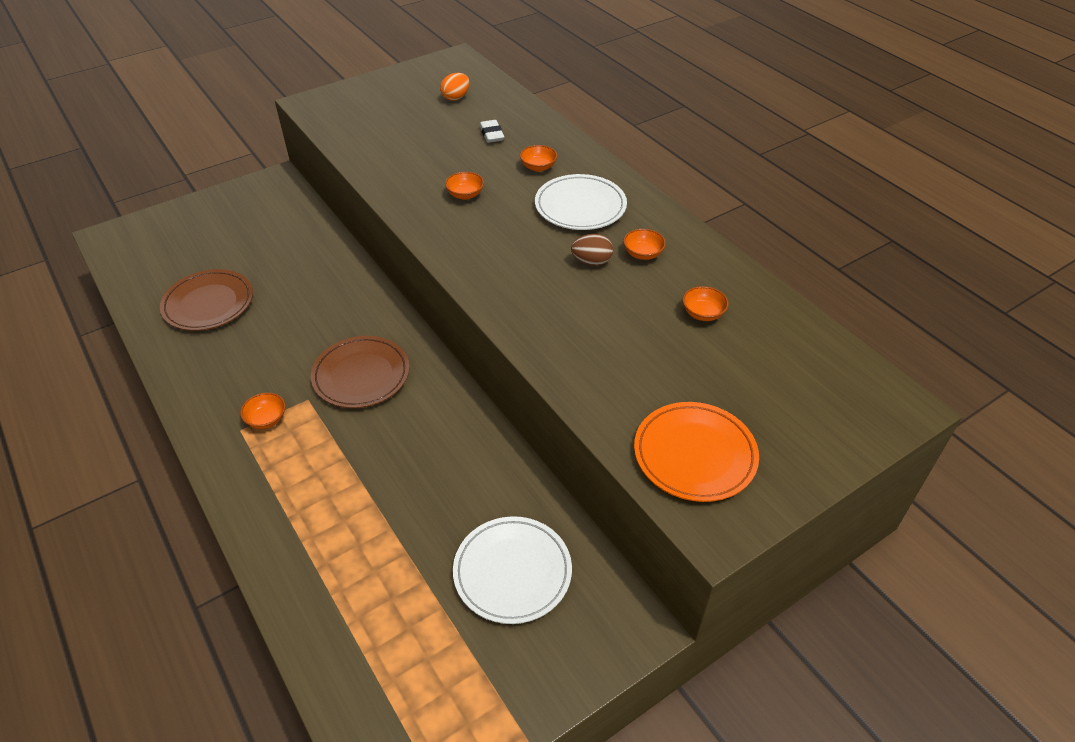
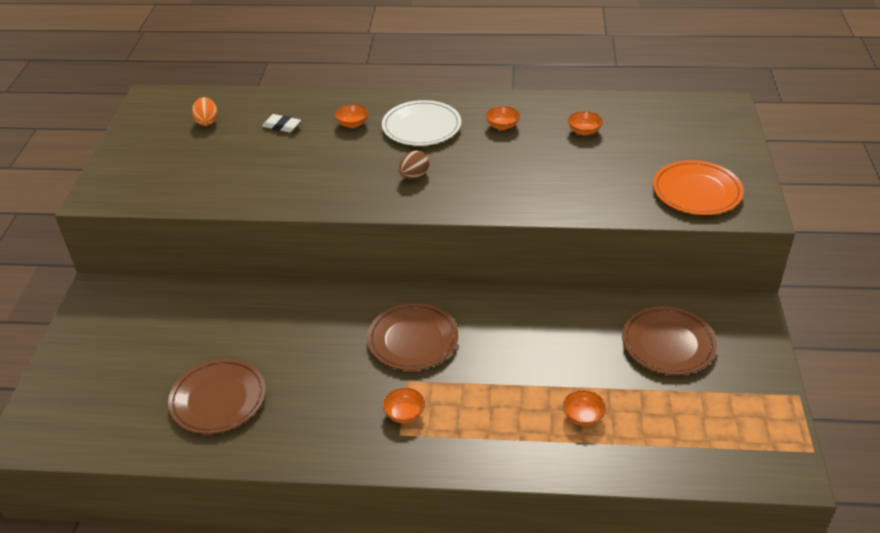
camera: 50 degrees left, 5 degrees down
orange bowl [445,172,484,200] -> orange bowl moved to [563,390,606,426]
white plate [453,516,572,624] -> brown plate [622,306,717,375]
brown egg [571,234,613,266] -> brown egg moved to [398,150,429,179]

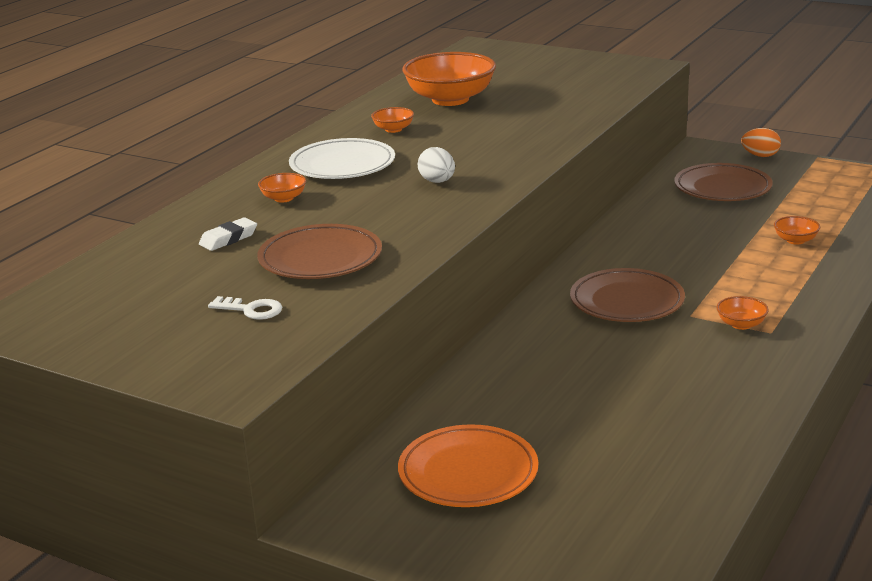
camera: 65 degrees left, 15 degrees down
brown plate [168,359,266,434] -> brown plate moved to [257,224,382,279]
orange egg [192,97,218,126] -> orange egg moved to [741,128,781,157]
brown egg [398,150,429,179] -> white egg [417,147,455,183]
orange bowl [568,111,603,135] -> orange bowl [403,52,496,106], size x2.29
orange plate [653,160,744,215] -> orange plate moved to [398,424,538,507]
none -> white key [208,296,283,320]

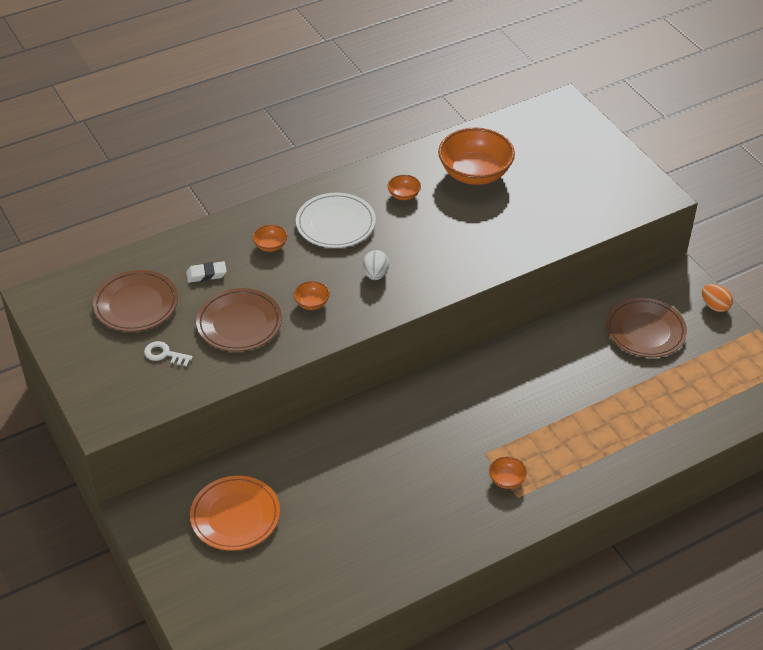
camera: 30 degrees right, 20 degrees up
white key [208,296,283,320] -> white key turned 150 degrees clockwise [144,341,193,366]
brown plate [570,268,685,322] -> brown plate moved to [93,270,178,332]
orange bowl [774,216,820,245] -> orange bowl moved to [293,281,330,310]

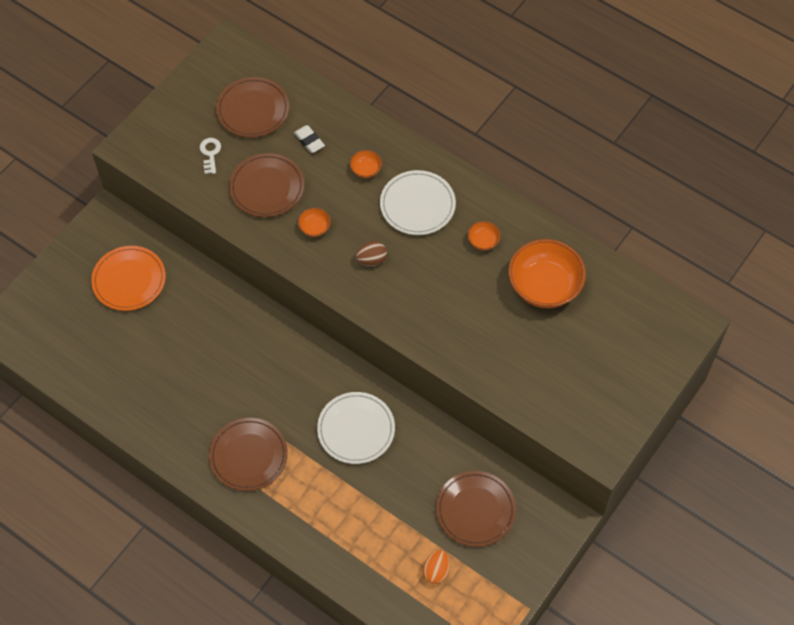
camera: 65 degrees right, 15 degrees up
white egg [363,250,389,280] -> brown egg [355,241,387,266]
orange bowl [489,457,527,489] -> brown plate [209,418,288,491]
orange egg [702,284,733,312] -> orange egg moved to [423,550,450,584]
none -> white plate [317,392,395,464]

